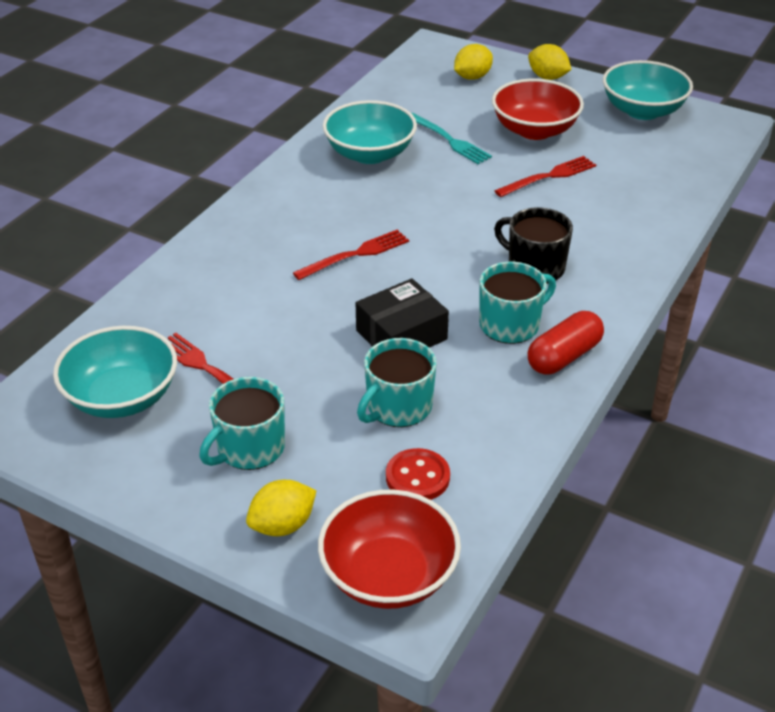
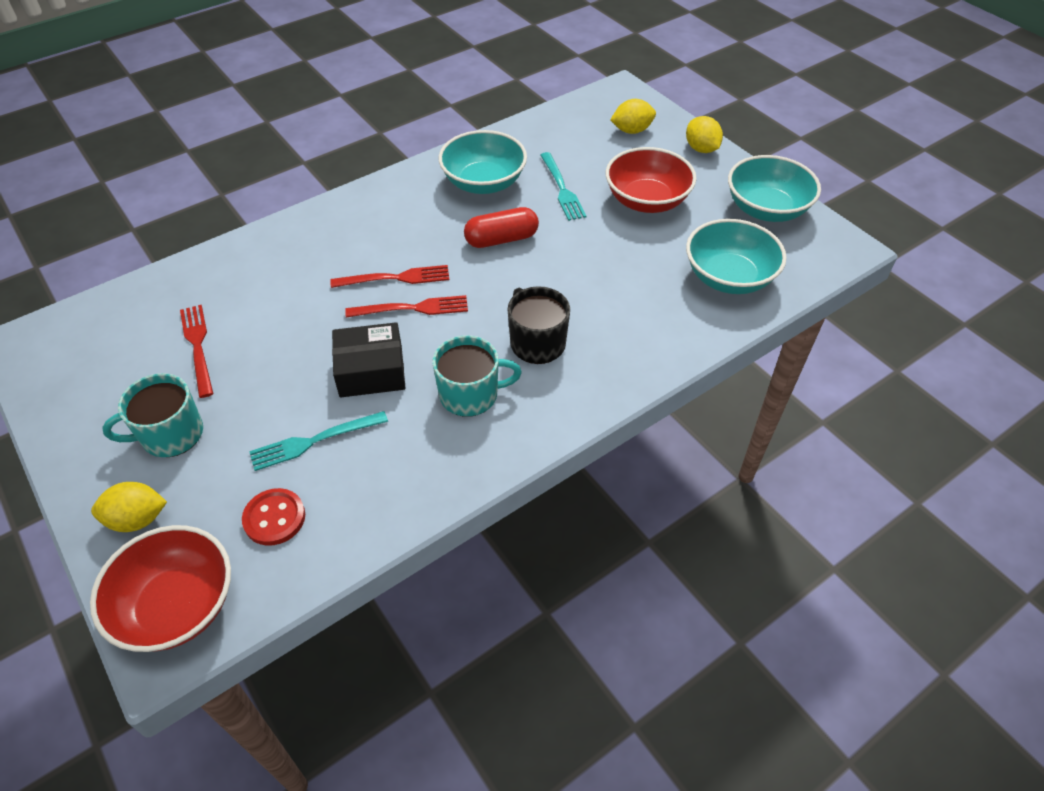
camera: 25 degrees right, 10 degrees up
turquoise bowl [53,326,177,418] -> turquoise bowl moved to [686,219,787,294]
turquoise mug [357,338,437,427] -> turquoise fork [249,411,388,471]
red fork [495,156,596,197] -> red fork moved to [345,295,468,318]
red capsule [528,311,604,375] -> red capsule moved to [464,207,539,248]

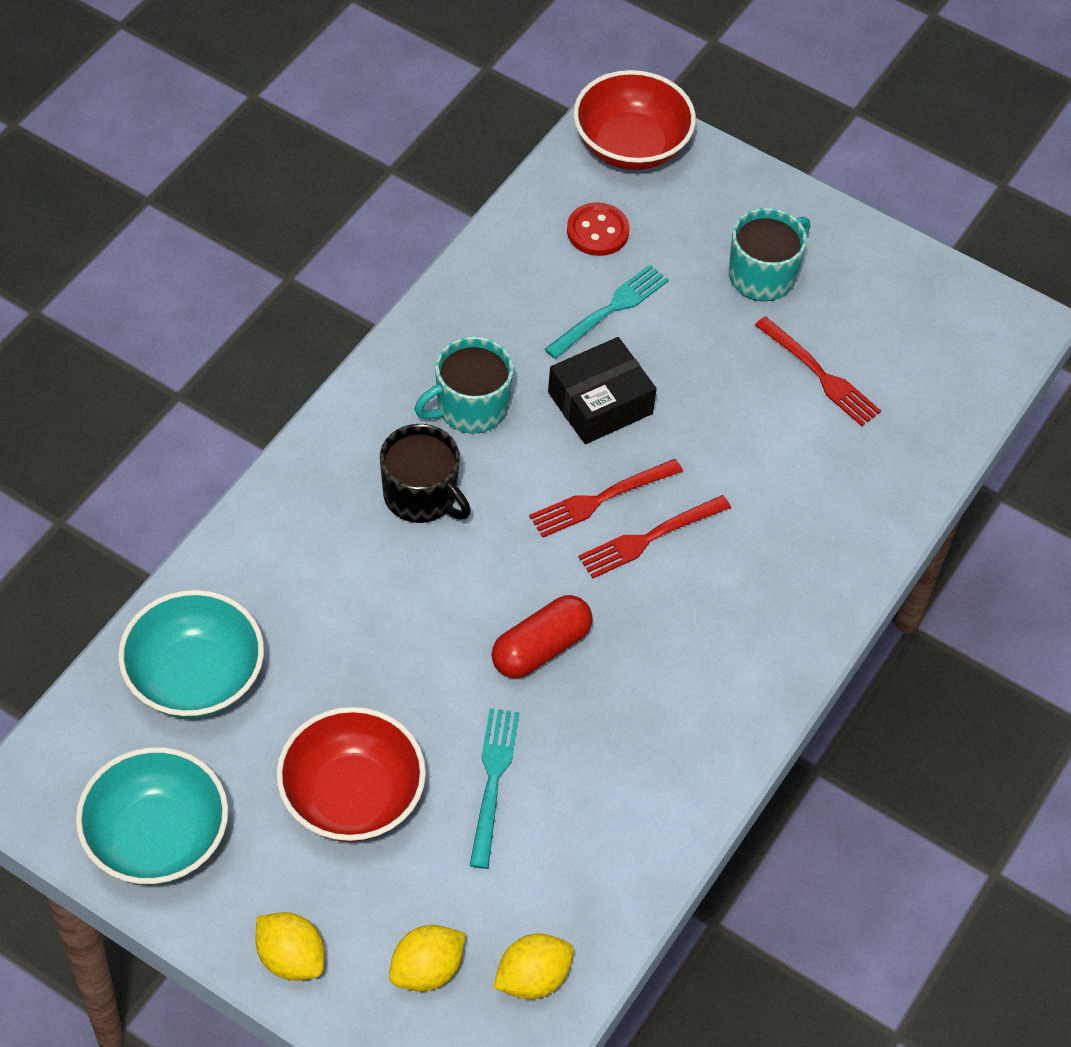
camera: 155 degrees right, 5 degrees up
yellow lemon [91,482,167,532] -> yellow lemon moved to [493,934,574,999]
turquoise bowl [439,130,527,194] -> none
turquoise fork [540,152,586,221] -> turquoise fork turned 45 degrees clockwise [469,708,519,869]

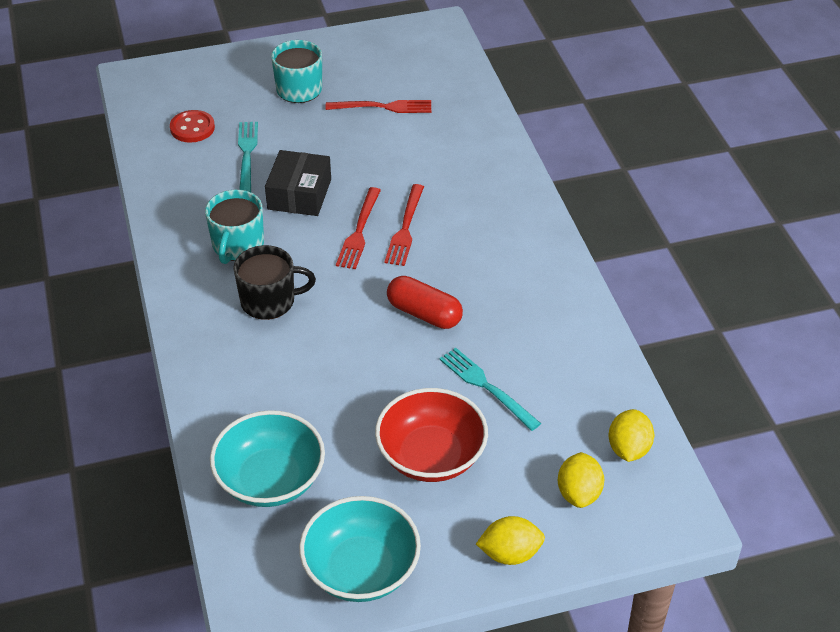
camera: 45 degrees left, 10 degrees down
red capsule [491,595,593,678] -> red capsule turned 60 degrees counterclockwise [387,276,463,329]
red bowl [573,70,696,170] -> none

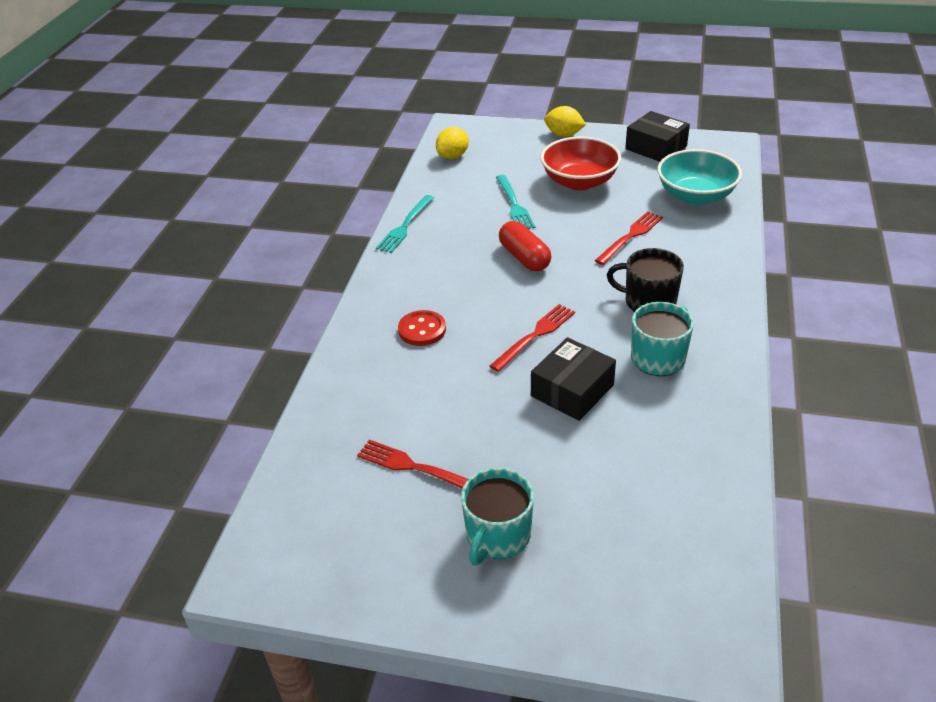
camera: 150 degrees left, 5 degrees down
red button [170,110,215,143] -> red button moved to [398,310,446,346]
turquoise fork [238,122,258,192] -> turquoise fork moved to [376,195,434,253]
turquoise bowl [299,496,421,602] -> black box [625,111,690,162]
red fork [384,184,424,266] -> red fork moved to [595,211,663,265]
yellow lemon [558,452,604,508] -> none

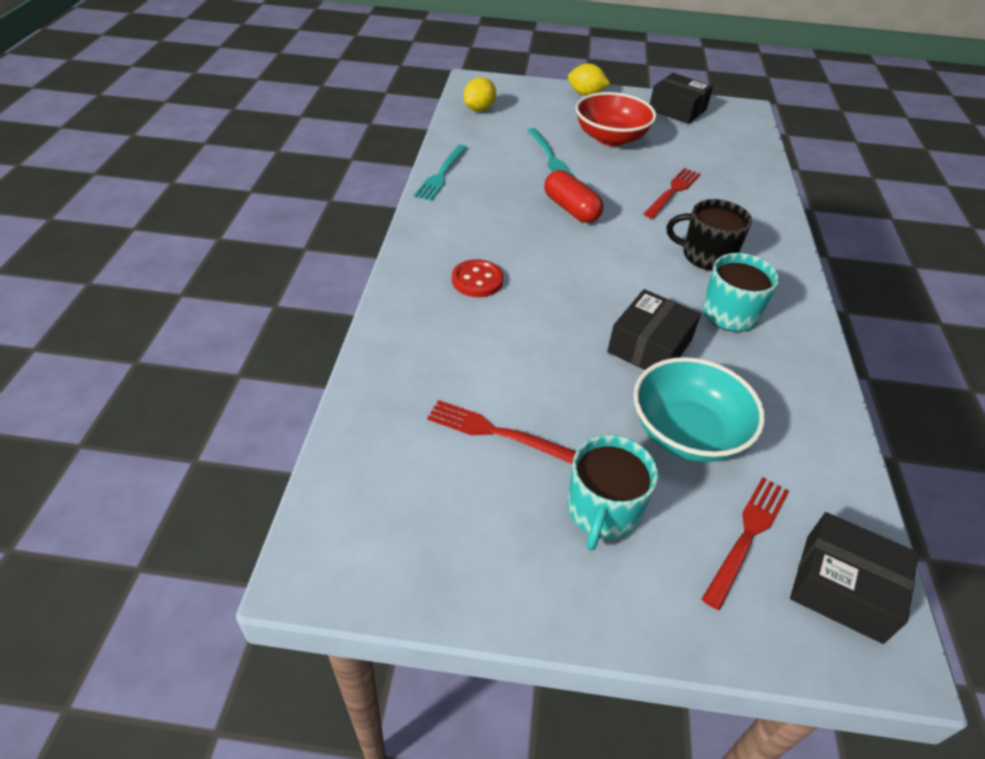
camera: 10 degrees left, 5 degrees up
red fork [490,304,575,372] -> red fork moved to [702,477,789,610]
turquoise bowl [657,149,742,205] -> turquoise bowl moved to [634,357,765,462]
none -> black box [790,512,919,644]

